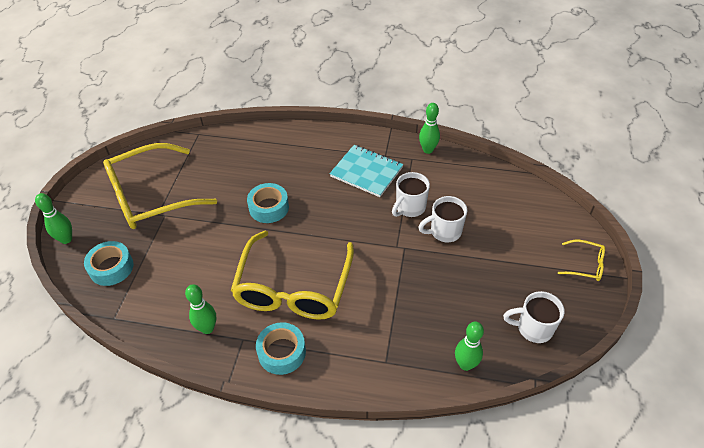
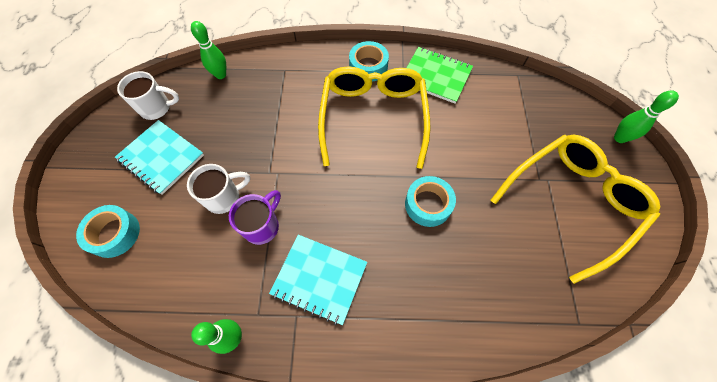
camera: 170 degrees right, 15 degrees up
turquoise tape [84,241,134,286] -> turquoise tape moved to [76,205,140,258]
green bowling pin [185,284,216,334] -> green notebook [407,47,473,104]
white mug [392,172,430,217] -> purple mug [229,190,281,245]
yellow glasses [558,239,605,281] -> none
none -> turquoise notebook [115,120,204,195]

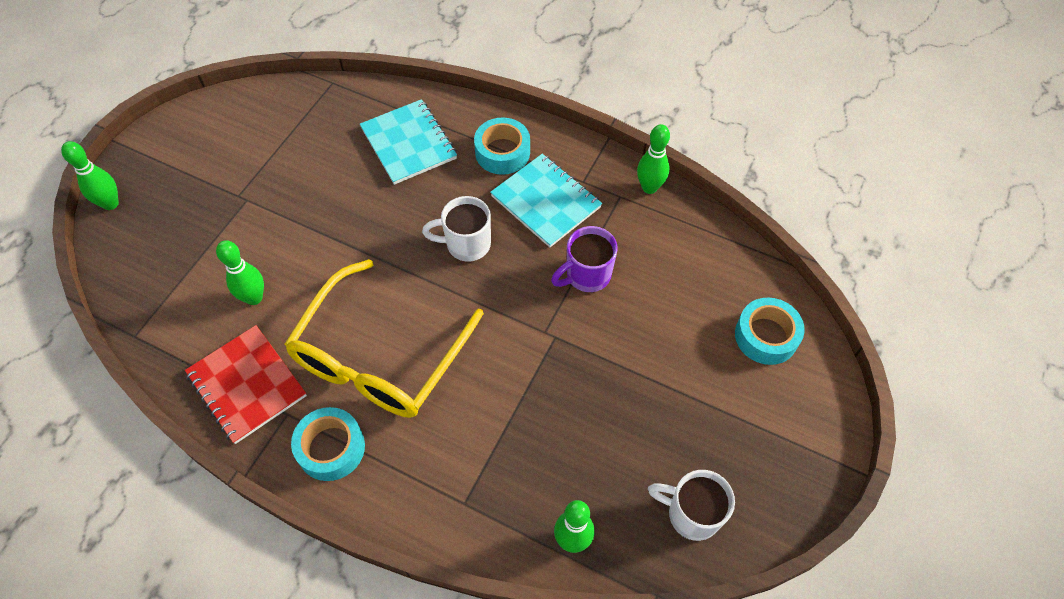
camera: 155 degrees left, 5 degrees down
turquoise notebook [115,120,204,195] -> turquoise notebook moved to [360,99,457,185]
white mug [187,164,250,214] -> white mug moved to [422,196,491,262]
turquoise tape [405,176,456,227] -> turquoise tape moved to [474,117,530,175]
green notebook [407,47,473,104] -> red notebook [185,325,307,444]
yellow glasses [490,135,660,284] -> none
none -> green bowling pin [216,240,264,305]

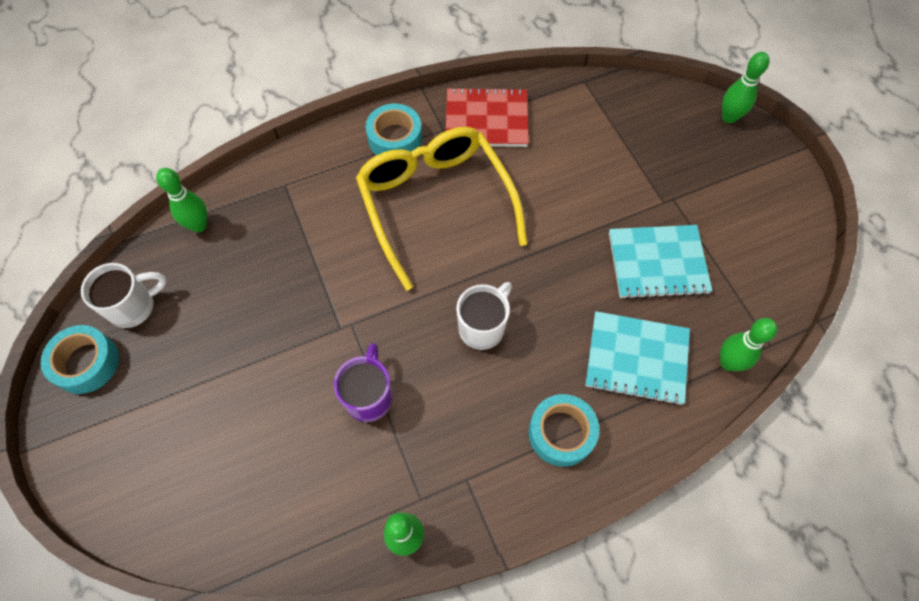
camera: 130 degrees right, 5 degrees up
green bowling pin [216,240,264,305] -> green bowling pin moved to [720,318,777,371]
turquoise notebook [490,154,602,247] -> turquoise notebook moved to [609,225,712,299]
turquoise tape [735,298,805,365] -> turquoise tape moved to [41,325,119,394]

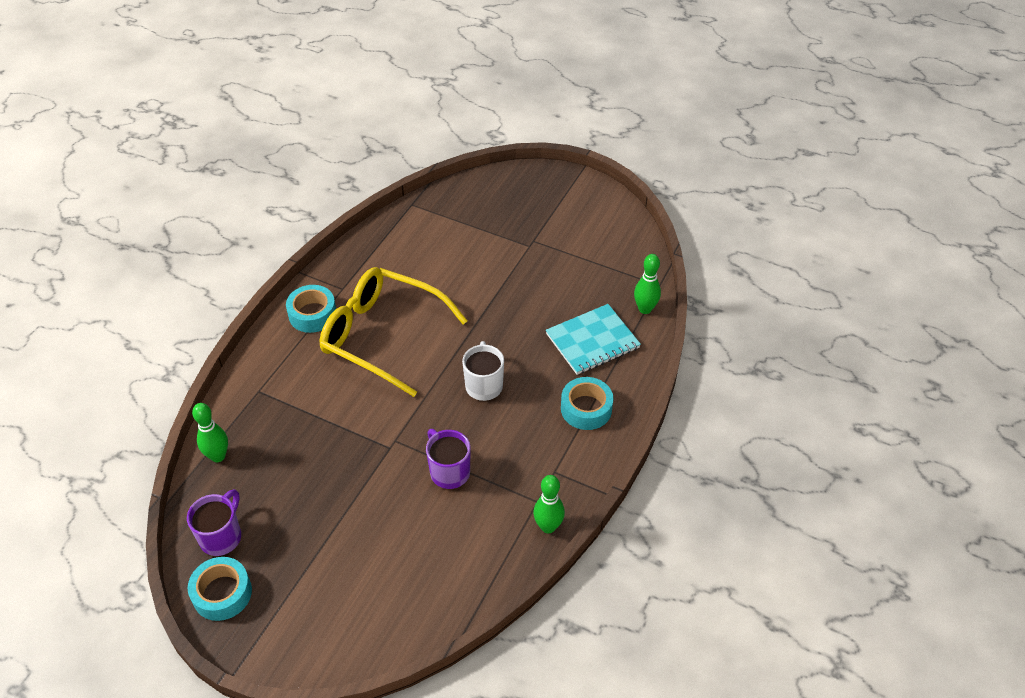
camera: 40 degrees left, 15 degrees down
white mug [81,263,167,328] -> purple mug [187,489,241,556]
red notebook [446,87,529,147] -> none
turquoise notebook [609,225,712,299] -> none
green bowling pin [722,52,770,123] -> none

